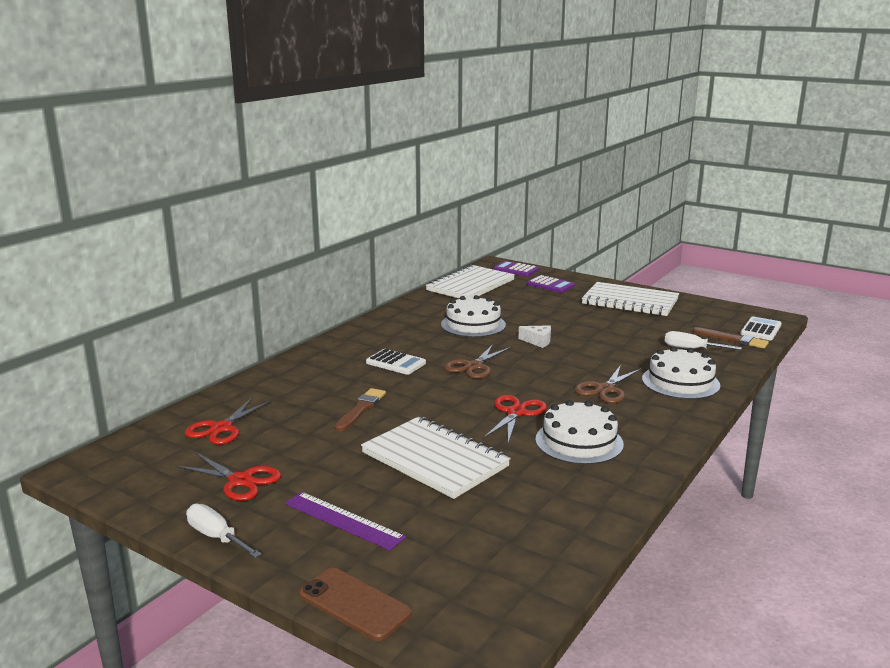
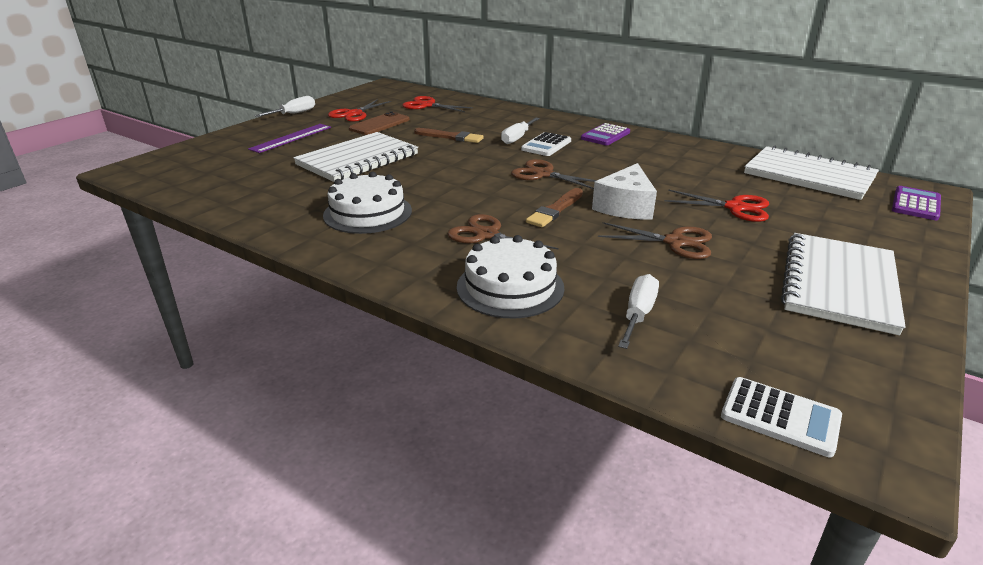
camera: 90 degrees right, 10 degrees up
brown phone [299,567,412,641] -> brown phone moved to [349,111,410,135]
white cake [441,295,506,337] -> none
red scissors [483,395,547,443] -> red scissors moved to [664,189,769,222]
white cheese [518,325,551,348] -> white cheese [592,163,657,220], size x1.74
purple calculator [527,275,575,293] -> purple calculator moved to [581,123,630,145]
brown brush [693,327,769,349] -> brown brush moved to [526,188,583,227]
none -> white screwdriver [501,118,540,144]
none -> brown scissors [598,222,712,259]

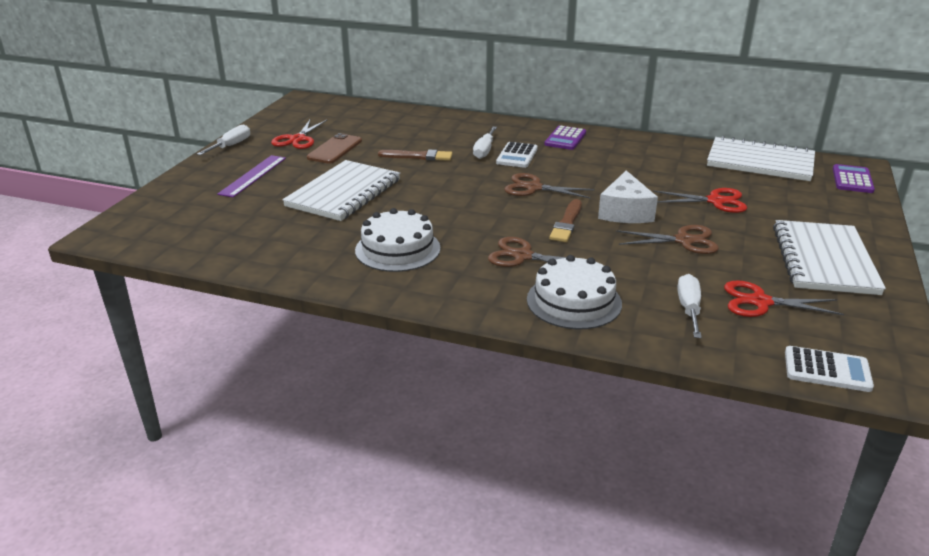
camera: 15 degrees left, 0 degrees up
red scissors [402,96,473,112] -> red scissors moved to [724,280,844,317]

